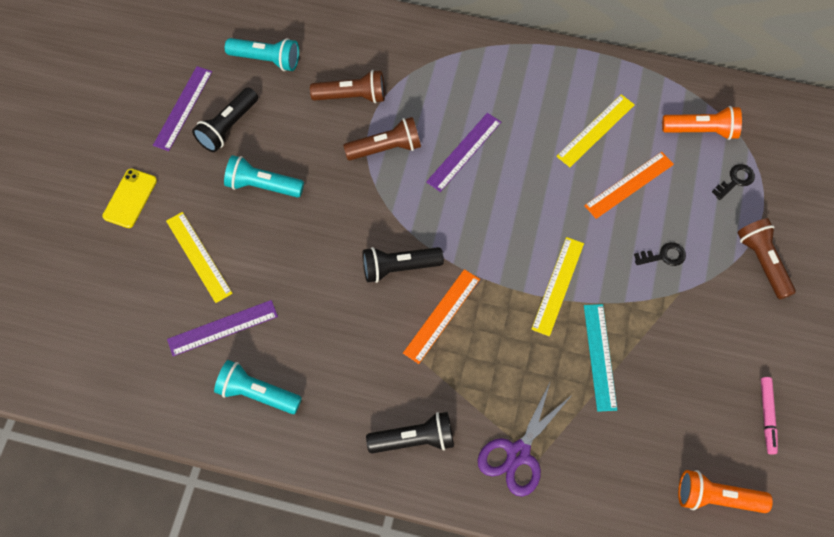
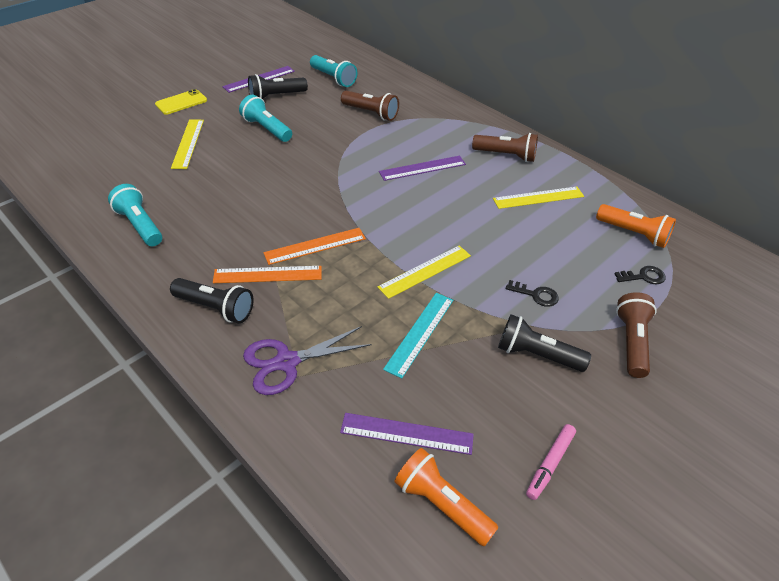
camera: 30 degrees right, 20 degrees down
purple ruler [167,300,278,356] -> purple ruler moved to [340,413,474,455]
brown flashlight [343,117,421,160] -> brown flashlight moved to [472,133,538,162]
black flashlight [362,247,444,283] -> black flashlight moved to [498,314,591,372]
orange ruler [584,152,674,219] -> orange ruler moved to [213,266,322,283]

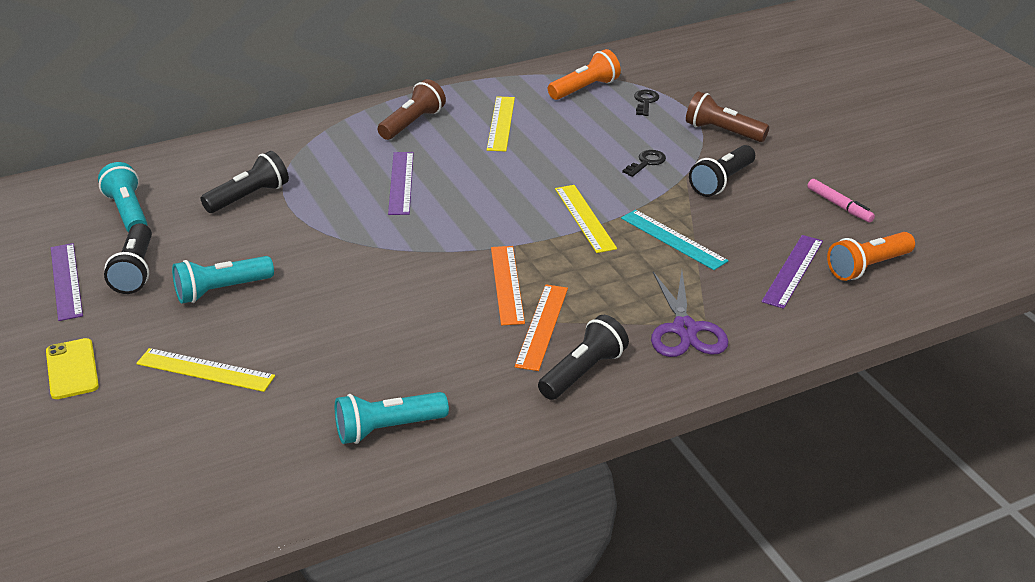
camera: 70 degrees left, 10 degrees down
turquoise flashlight [310,55,357,87] -> turquoise flashlight turned 90 degrees counterclockwise [98,162,147,233]
brown flashlight [341,91,399,121] -> black flashlight [201,151,289,213]

